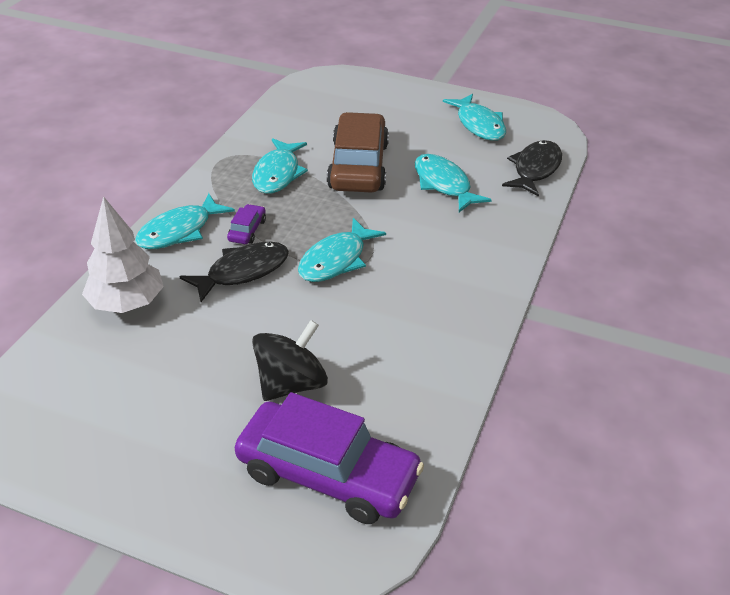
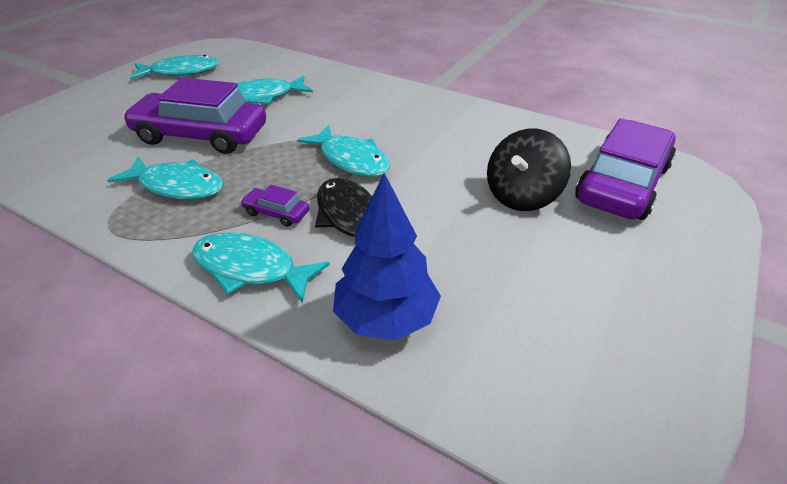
camera: 80 degrees left, 0 degrees up
white tree [82,196,164,313] -> blue tree [333,173,441,340]
turquoise fish [135,193,235,249] -> turquoise fish turned 150 degrees clockwise [192,232,330,303]
black spinning top [252,320,328,401] -> black spinning top turned 105 degrees counterclockwise [487,129,571,211]
brown car [327,112,389,193] -> purple car [123,78,266,154]
black fish [502,140,562,197] -> none

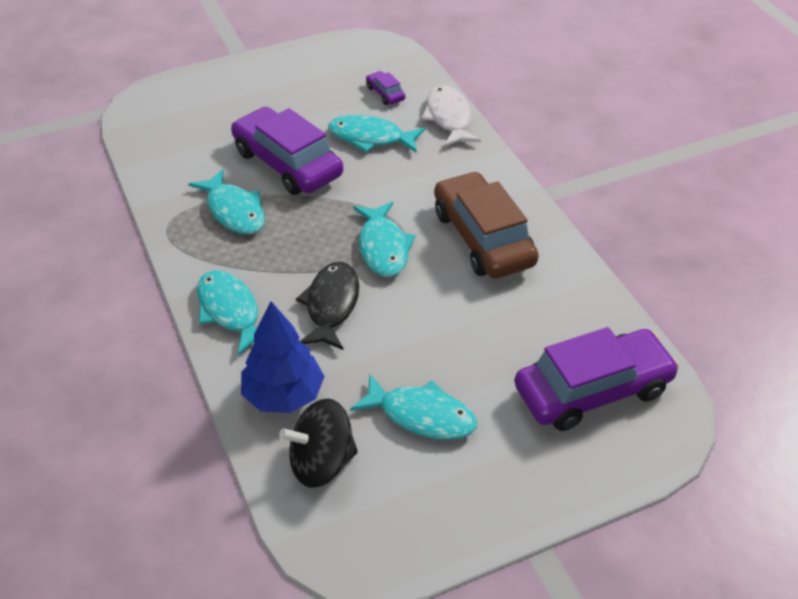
camera: 35 degrees right, 5 degrees up
turquoise fish [130,55,219,80] -> turquoise fish moved to [350,374,477,440]
purple car [241,185,309,227] -> purple car moved to [366,71,405,105]
black spinning top [487,129,571,211] -> black spinning top moved to [279,398,358,488]
none -> white fish [422,85,481,147]
none -> brown car [434,171,539,279]

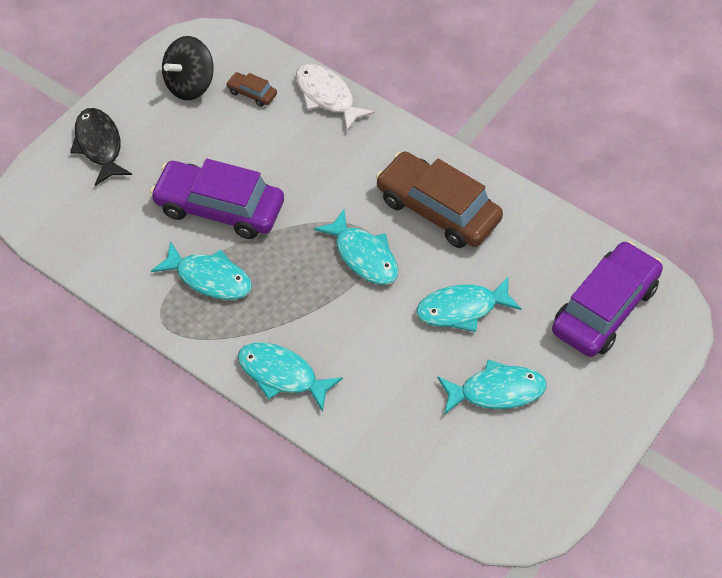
camera: 30 degrees left, 10 degrees up
blue tree [241,301,325,413] -> none
black spinning top [279,398,358,488] -> black spinning top moved to [162,36,214,100]
black fish [296,262,359,350] -> black fish moved to [70,108,132,186]
turquoise fish [328,115,425,153] -> turquoise fish moved to [416,276,521,332]
purple car [366,71,405,105] -> brown car [226,72,277,107]

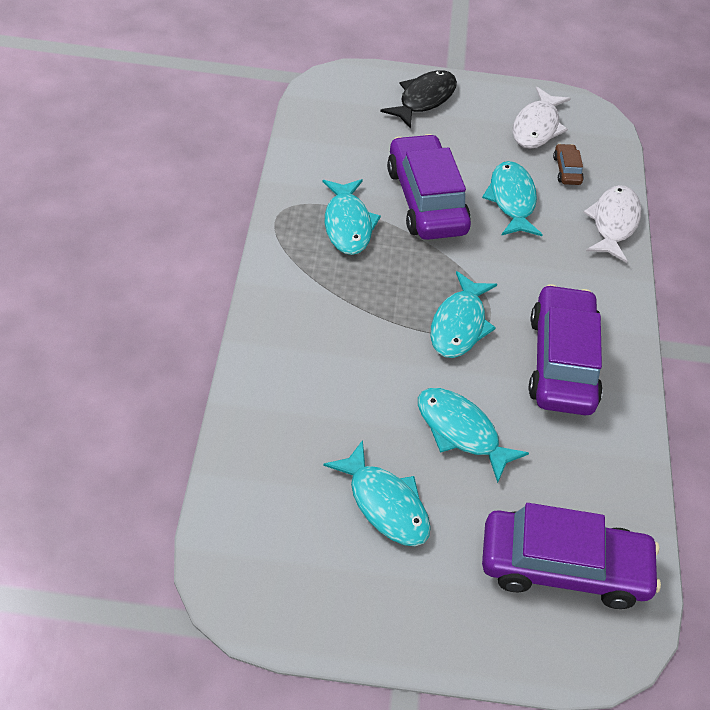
camera: 55 degrees right, 5 degrees down
black spinning top [162,36,214,100] -> white fish [512,87,571,149]
turquoise fish [238,342,343,412] -> turquoise fish moved to [482,161,543,236]
brown car [376,151,503,248] -> purple car [529,284,603,415]

